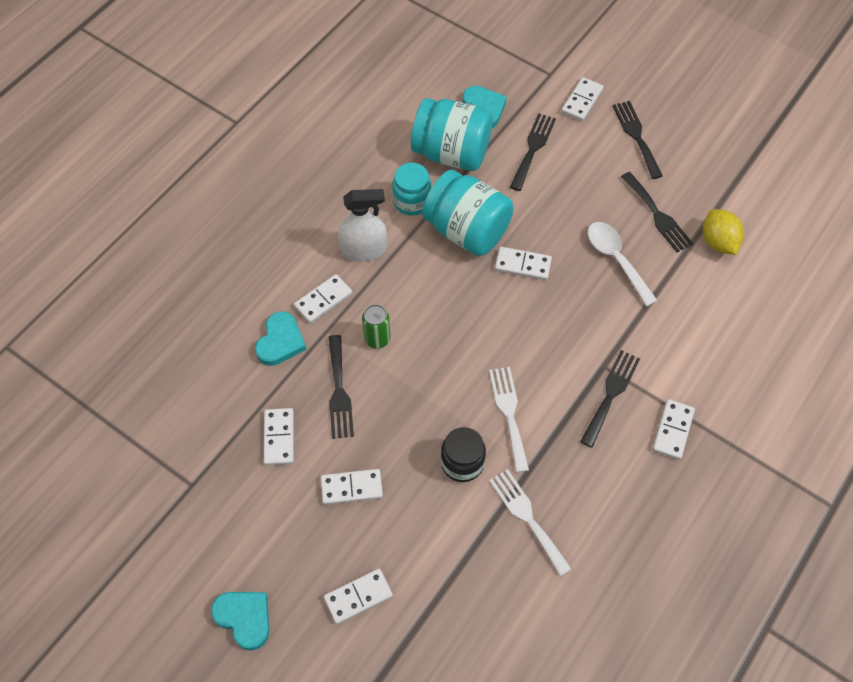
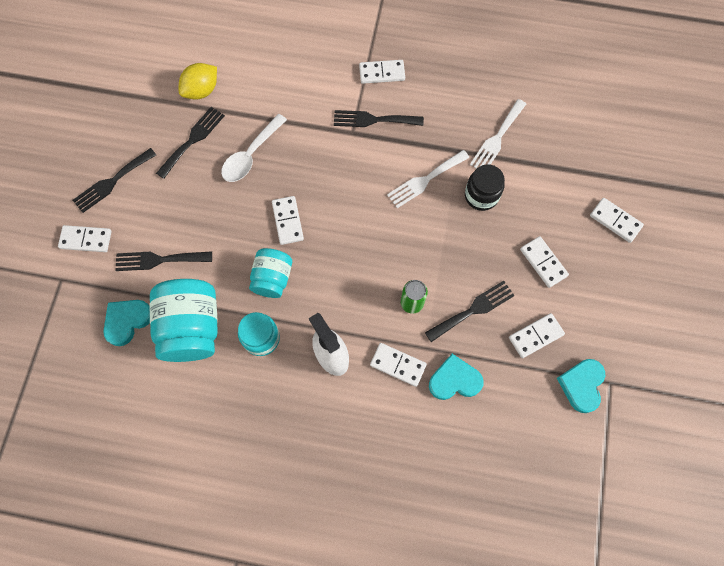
camera: 115 degrees left, 10 degrees up
turquoise heart [211,592,269,651] -> turquoise heart moved to [557,359,605,413]
turquoise jar [422,170,514,256] -> turquoise jar [249,248,292,298], size x0.61

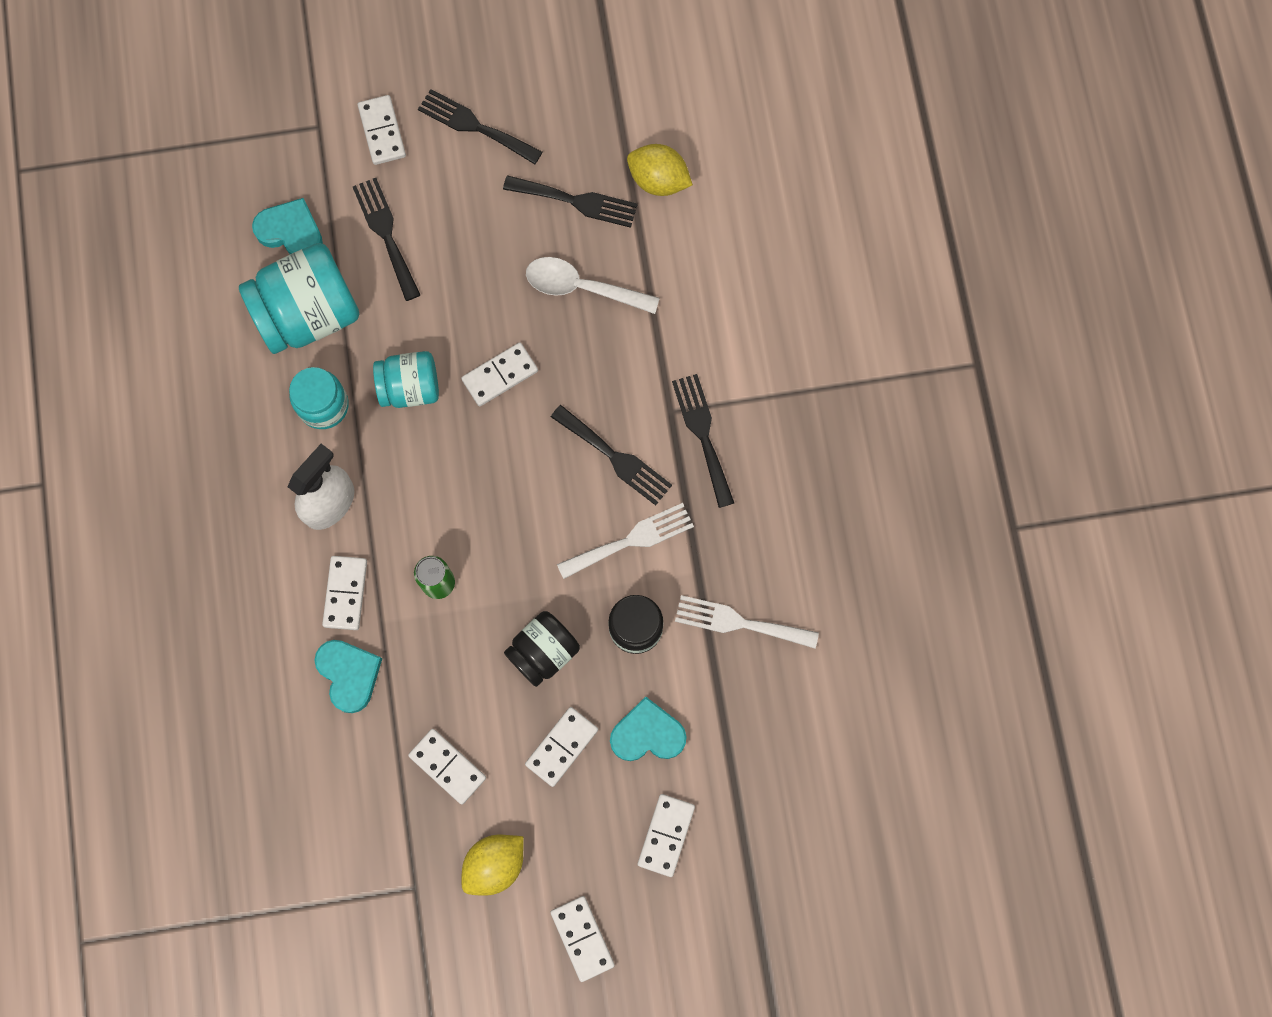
camera: 70 degrees right, 5 degrees up
white domino [359,60,405,84] -> white domino moved to [551,896,615,982]
white fork [387,150,469,208] -> white fork turned 120 degrees clockwise [557,503,694,579]
black fork [425,281,515,342] -> black fork moved to [551,405,672,506]
turquoise heart [557,359,605,413] -> turquoise heart moved to [610,697,687,761]
none -> yellow lemon [461,835,524,896]
none -> black jar [504,611,580,687]

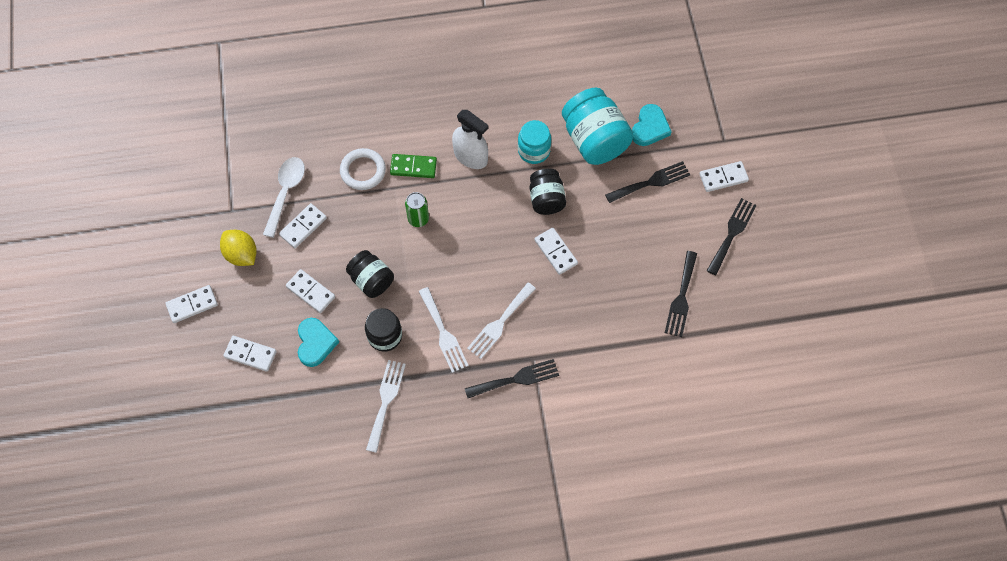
camera: 90 degrees right, 10 degrees down
turquoise heart [314,640,382,713] -> white ring [340,148,386,190]
white domino [322,556,367,630] -> green domino [390,154,437,178]
turquoise jar [373,351,439,408] -> black jar [530,168,566,215]
white spoon [526,257,660,314] -> white spoon moved to [263,157,305,238]
black fork [551,405,672,506] -> white fork [467,283,536,359]
yellow lemon [627,144,693,196] -> none

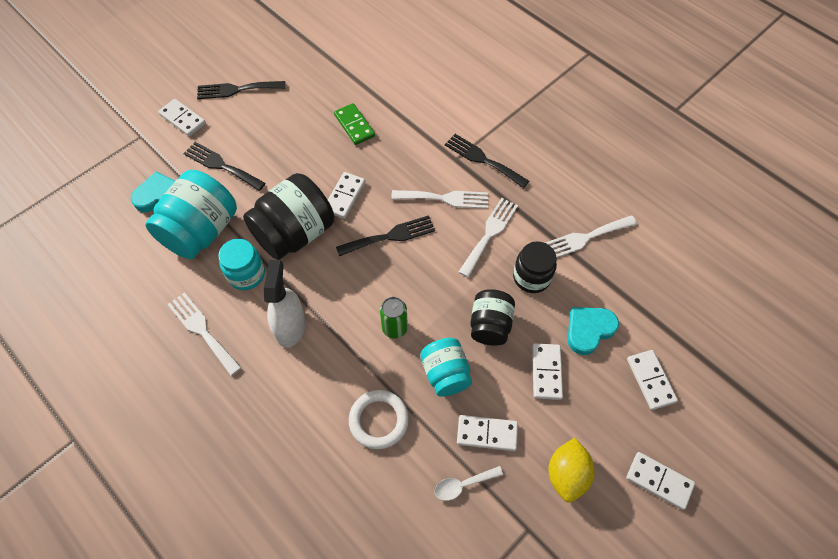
camera: 125 degrees left, 5 degrees down
white spoon [263,157,305,238] -> white spoon [435,466,503,501], size x0.60
green domino [390,154,437,178] -> green domino moved to [334,103,375,145]
black jar [530,168,566,215] -> black jar [243,173,334,260], size x1.65
black fork [665,251,697,337] -> black fork moved to [336,215,435,256]
none -> white fork [167,293,242,376]
none -> turquoise jar [420,338,472,397]

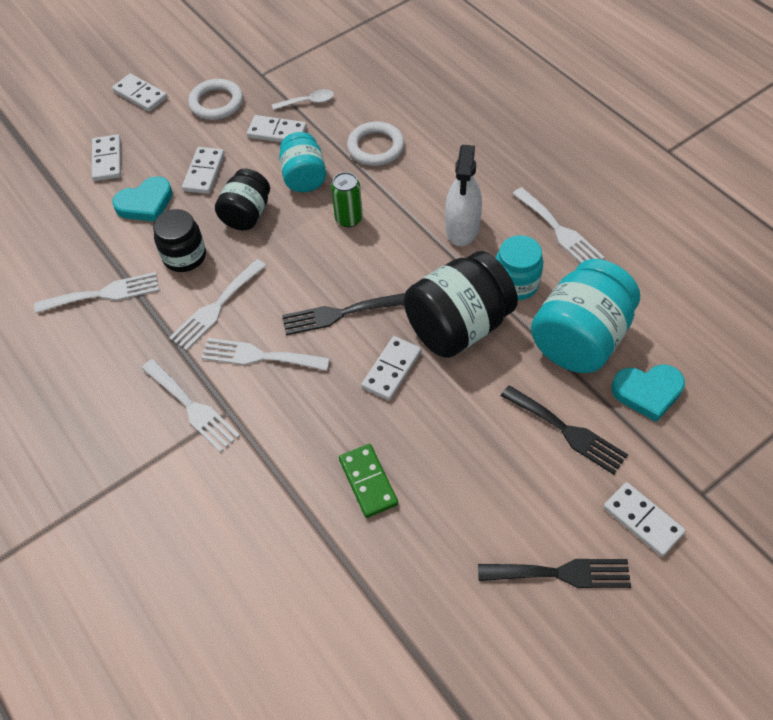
camera: 170 degrees left, 5 degrees down
black fork [445,134,529,188] -> white fork [142,359,240,452]
yellow lemon [548,438,595,502] -> white ring [188,79,243,120]

